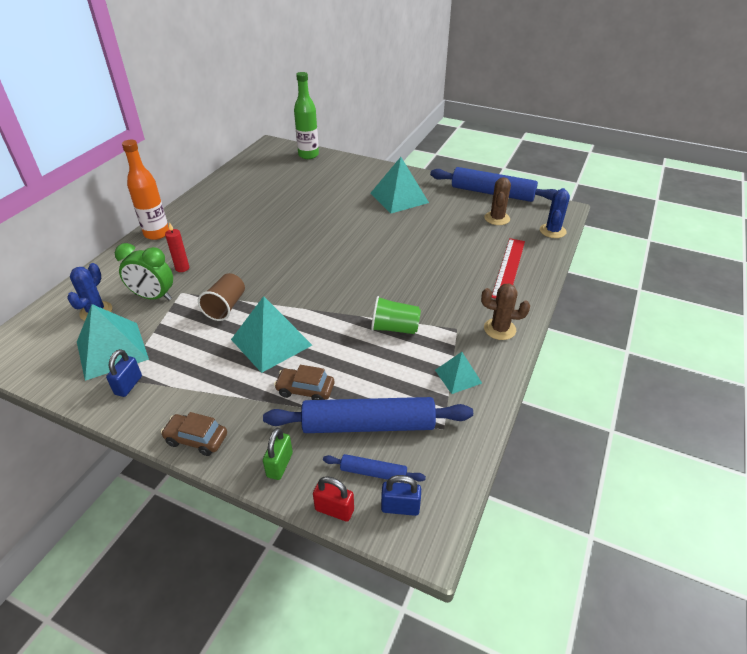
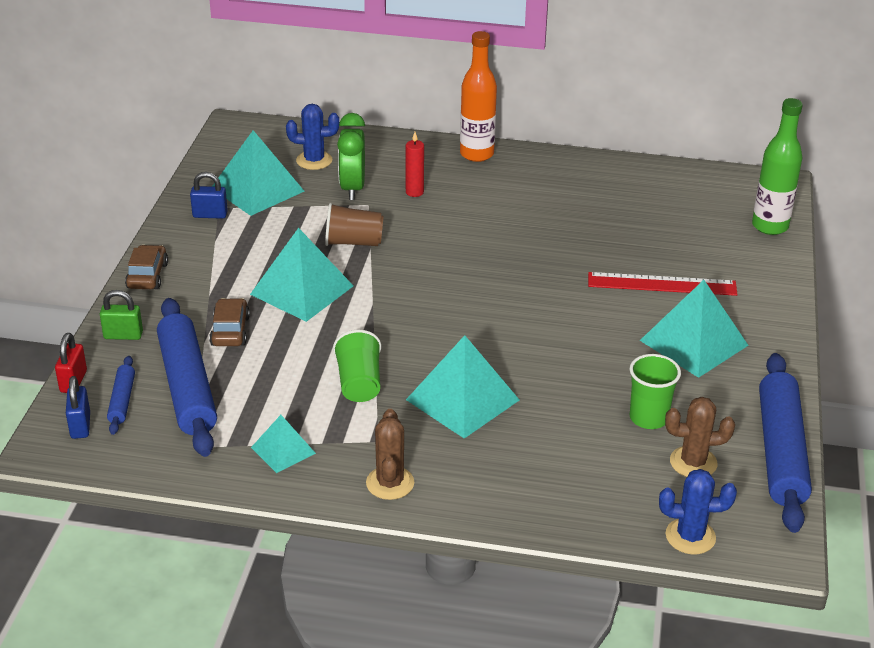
camera: 75 degrees right, 5 degrees down
red ruler [491,238,525,299] -> red ruler moved to [588,272,738,296]
none -> turquoise pyramid [406,335,519,439]
none -> green cup [630,354,681,429]

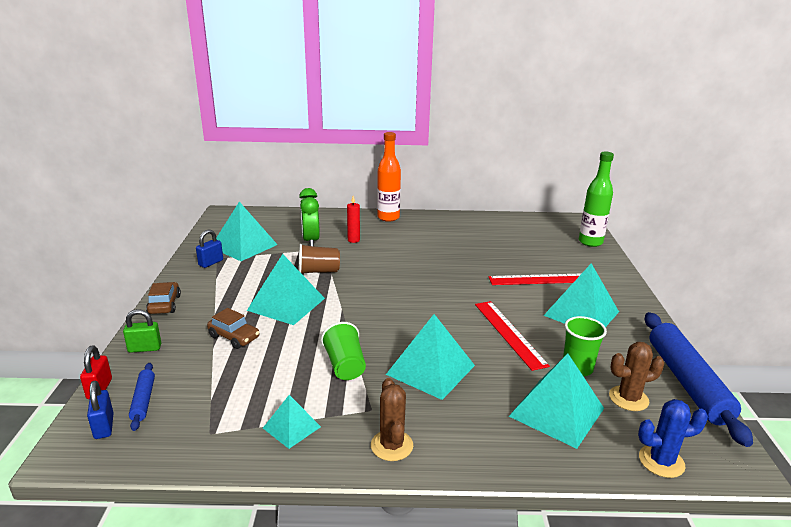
camera: 10 degrees left, 10 degrees down
blue rolling pin [157,298,217,457] -> none
blue padlock [190,172,228,219] -> blue padlock turned 45 degrees counterclockwise [196,229,223,268]
brown car [209,298,250,346] -> brown car turned 135 degrees clockwise [207,308,260,349]
blue cactus [286,104,339,170] -> none
none -> red ruler [475,301,550,371]
none -> turquoise pyramid [509,353,604,449]

